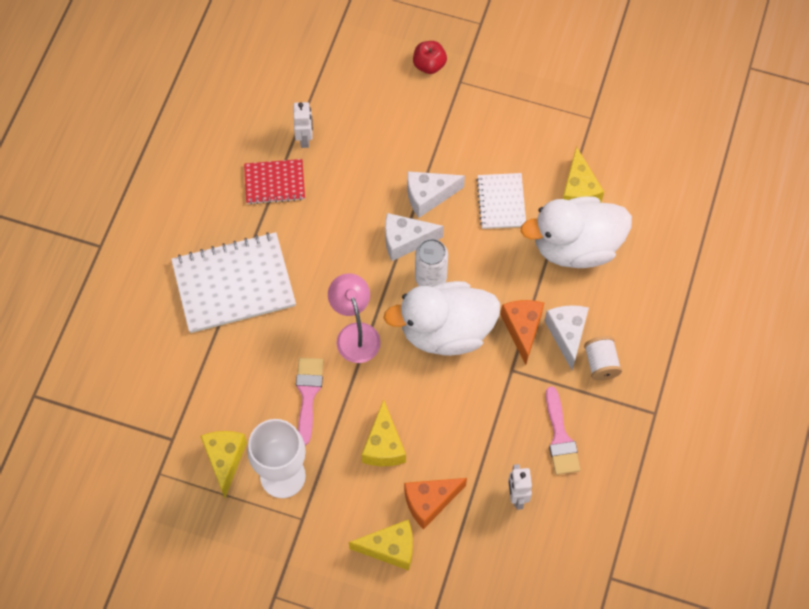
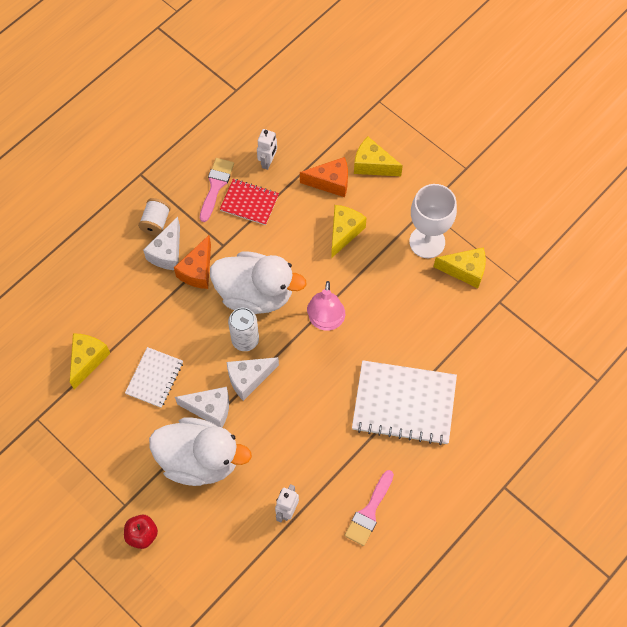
camera: 155 degrees left, 0 degrees up
yellow cheese [200,431,247,498] -> yellow cheese turned 105 degrees counterclockwise [434,247,486,288]
red notebook [244,159,305,205] -> red notebook moved to [220,179,279,225]
pink brush [296,358,323,445] -> pink brush moved to [344,470,394,546]
white cheese [385,213,444,261] -> white cheese turned 135 degrees clockwise [226,357,279,401]
white duck [520,196,632,268] -> white duck moved to [149,417,252,486]

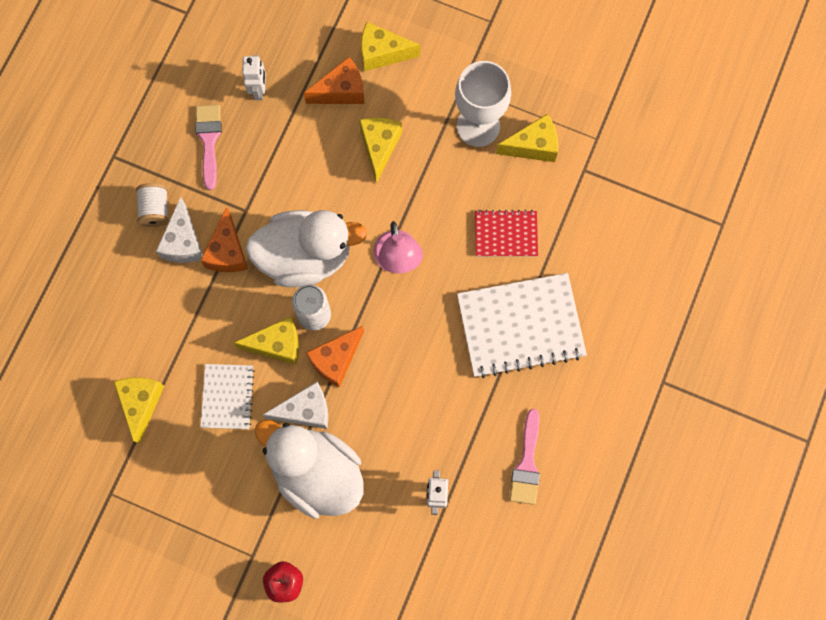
camera: 20 degrees left, 10 degrees up
white duck [149,417,252,486] -> white duck turned 135 degrees counterclockwise [254,420,363,519]
red notebook [220,179,279,225] -> red notebook moved to [475,210,538,257]
white cheese [226,357,279,401] -> orange cheese [306,326,364,388]
none -> yellow cheese [234,316,299,365]

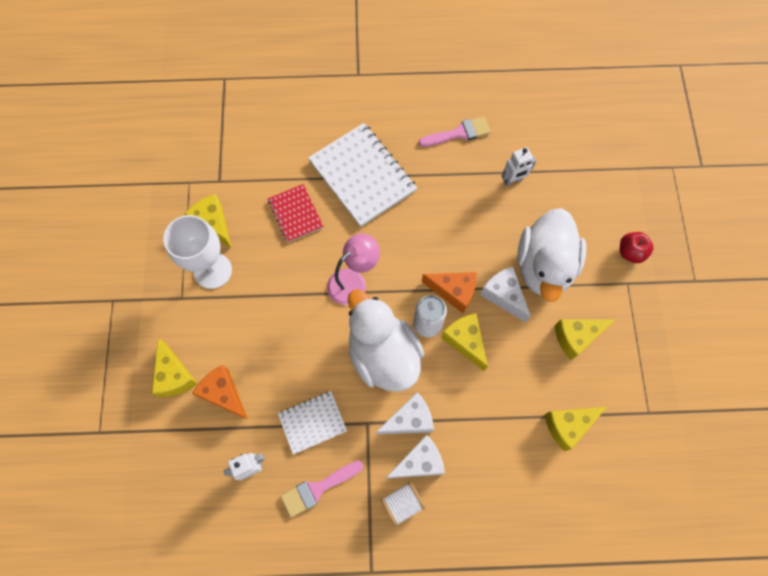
camera: 115 degrees left, 5 degrees down
orange cheese [200,206,248,272] -> white cheese [376,392,434,434]
white notebook [200,364,255,429] -> white notebook moved to [278,391,347,454]
yellow cheese [359,117,402,183] -> yellow cheese moved to [554,319,615,360]

